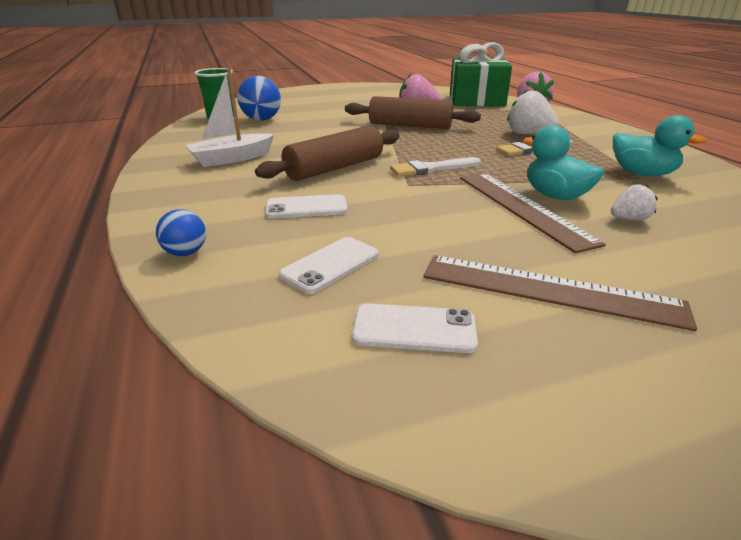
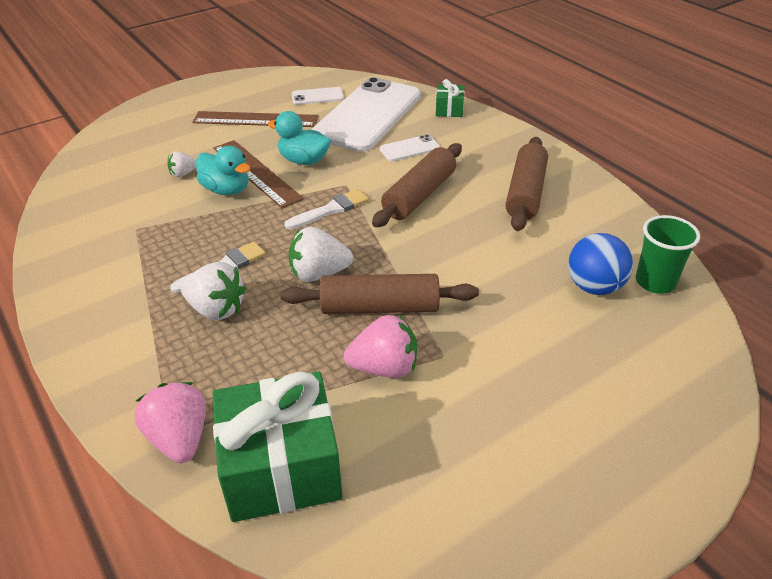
camera: 165 degrees right, 10 degrees up
blue ball [156,209,206,256] -> green gift [436,79,464,117]
white boat [185,68,274,167] -> brown rolling pin [505,137,548,231]
white phone [279,237,379,294] -> white phone [311,77,421,152], size x2.43
turquoise duck [613,115,707,176] -> turquoise duck moved to [267,111,331,165]
none -> white strawberry [288,227,353,282]

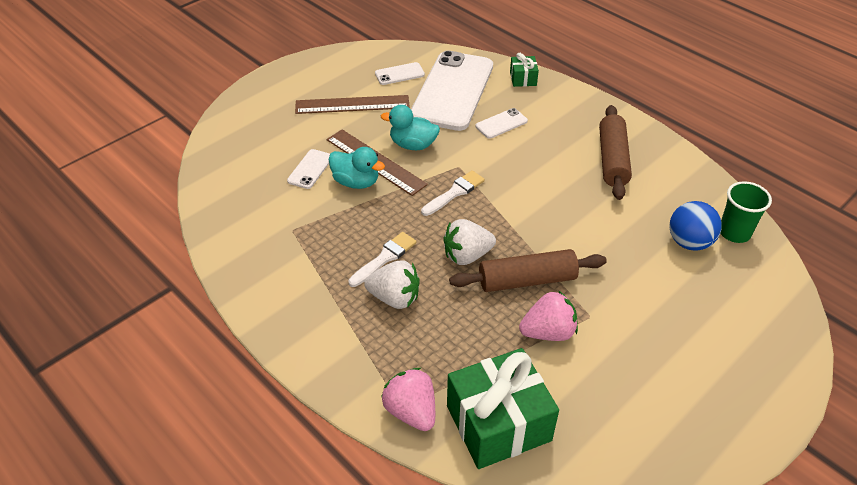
camera: 10 degrees left, 5 degrees up
white strawberry [167,151,196,177] -> white phone [287,149,330,189]
brown rolling pin [372,143,462,227] -> none

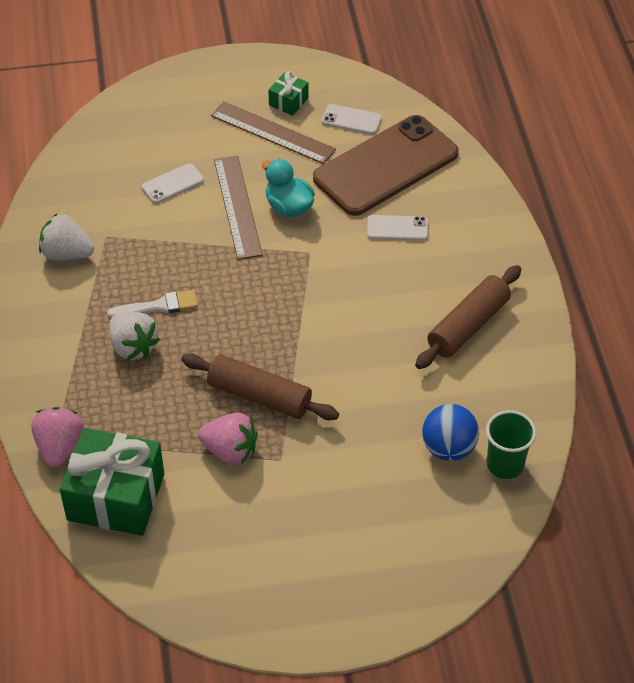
camera: 35 degrees right, 5 degrees up
turquoise duck [328,147,385,189] -> none
white phone [411,51,493,131] -> brown phone [313,115,459,216]
white brush [421,170,485,216] -> none
white strawberry [443,219,496,265] -> white strawberry moved to [39,213,94,260]
green gift [510,53,539,87] -> green gift moved to [268,71,308,116]

